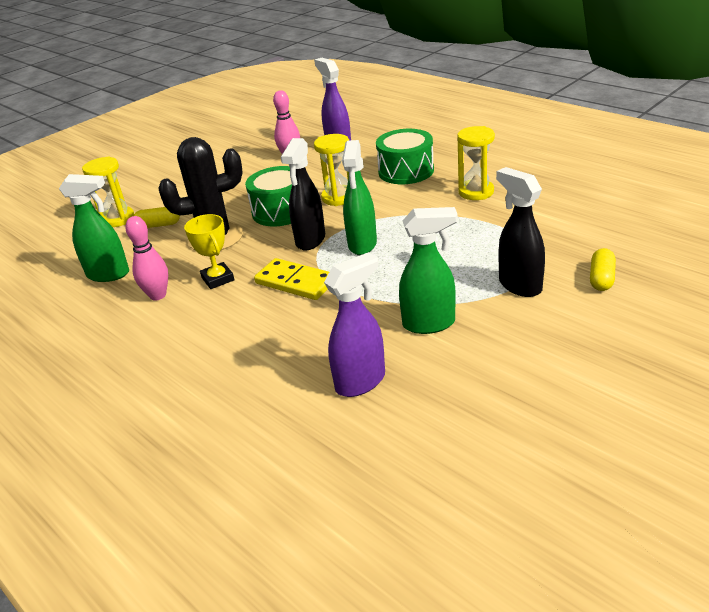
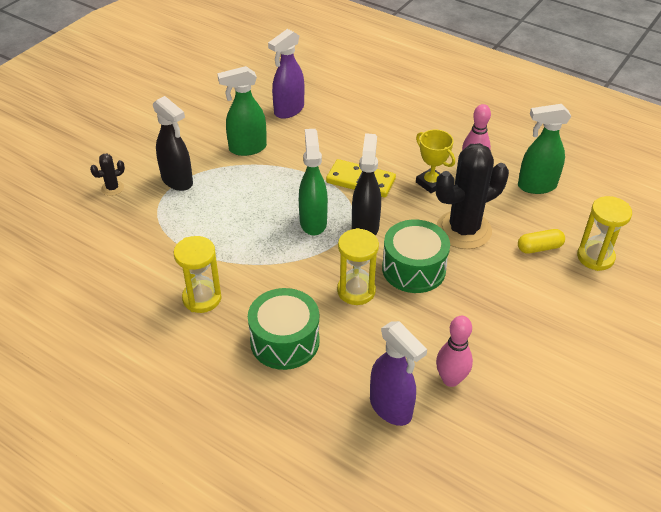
camera: 165 degrees right, 10 degrees up
yellow capsule [590,248,616,291] -> black cactus [90,153,125,196]

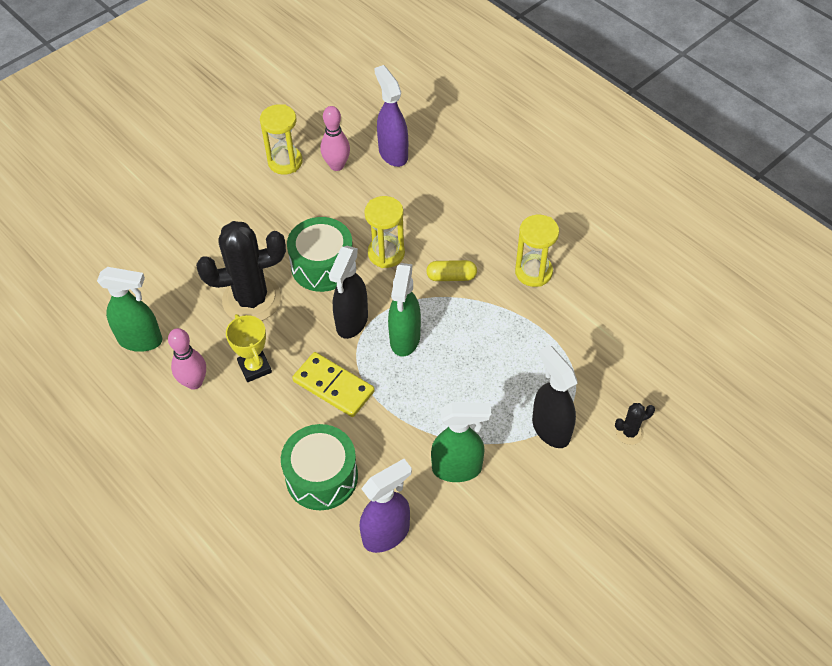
camera: 165 degrees left, 10 degrees up
green drum [248,288,320,370] -> green drum moved to [281,424,358,510]
yellow capsule [518,229,565,253] -> yellow capsule moved to [426,260,477,281]
yellow hourglass [577,196,632,271] -> yellow hourglass moved to [260,104,302,175]

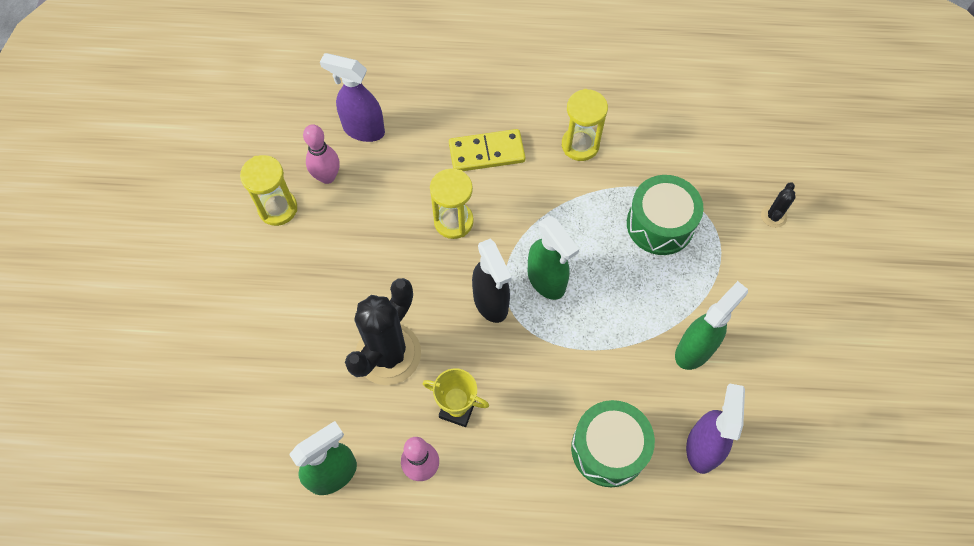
camera: 45 degrees left, 10 degrees up
green drum [287,217,353,292] -> green drum moved to [627,175,704,255]
yellow domino [292,352,375,417] -> yellow domino moved to [449,129,526,171]
yellow capsule [426,260,477,281] -> none
black spray bottle [532,345,578,448] -> none

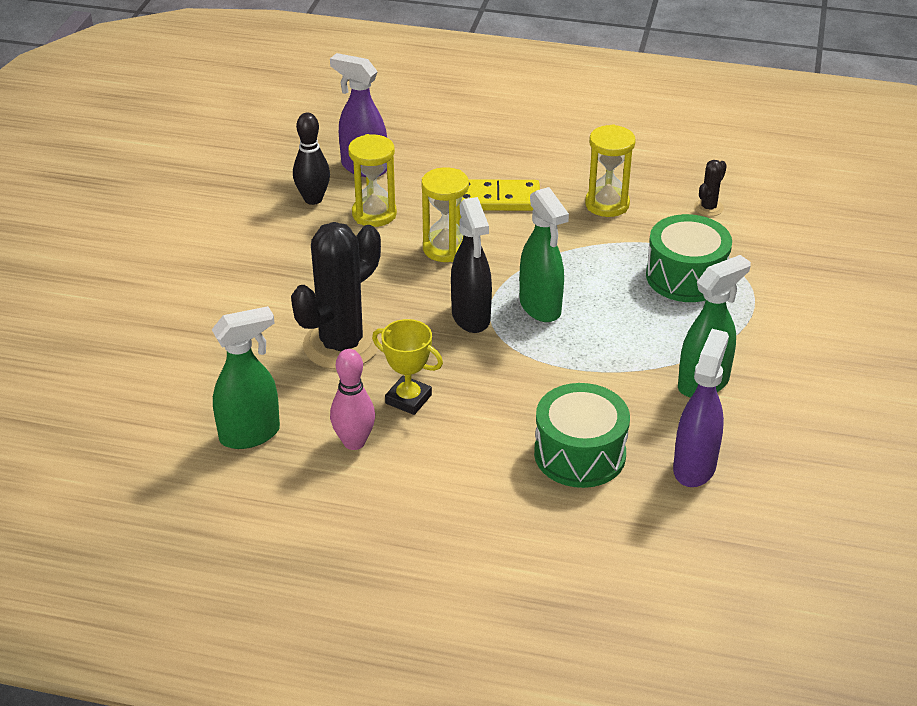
camera: 10 degrees right, 25 degrees down
yellow hourglass [240,155,297,226] -> yellow hourglass moved to [348,134,397,227]
pink bowling pin [303,124,340,184] -> black bowling pin [293,113,330,205]
black cactus [761,182,796,228] -> black cactus moved to [694,160,727,216]

